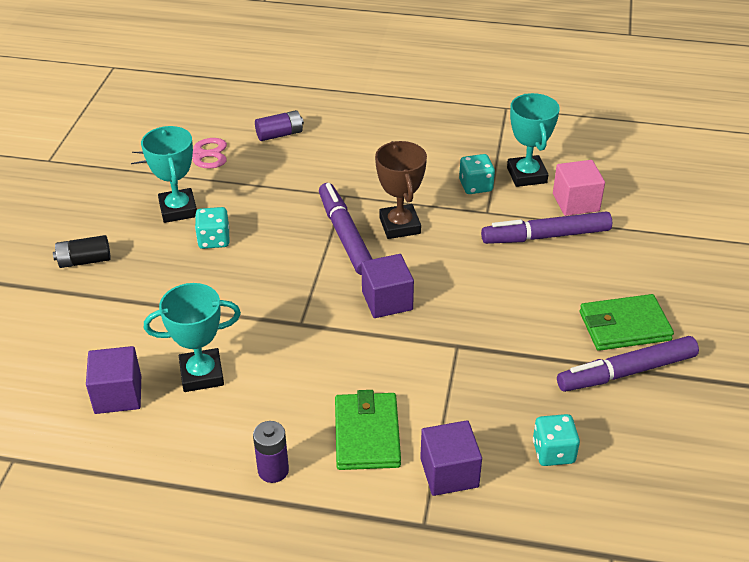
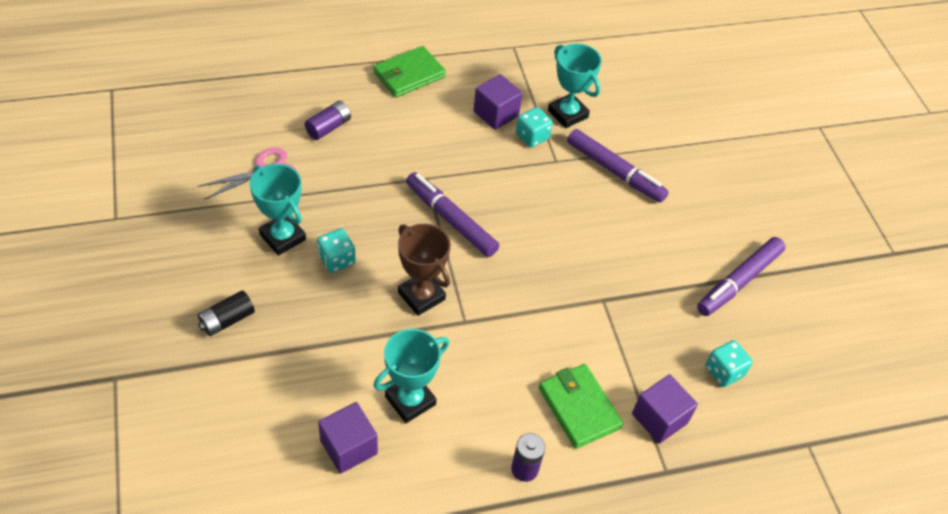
camera: 30 degrees left, 10 degrees up
purple cube [361,254,414,318] -> purple cube moved to [474,74,523,130]
brown trophy [375,141,427,239] -> brown trophy moved to [398,224,451,316]
purple marker [481,212,612,244] -> purple marker turned 105 degrees counterclockwise [567,129,669,203]
pink cube [553,160,605,216] -> none
green wallet [580,294,674,351] -> green wallet moved to [373,46,446,97]

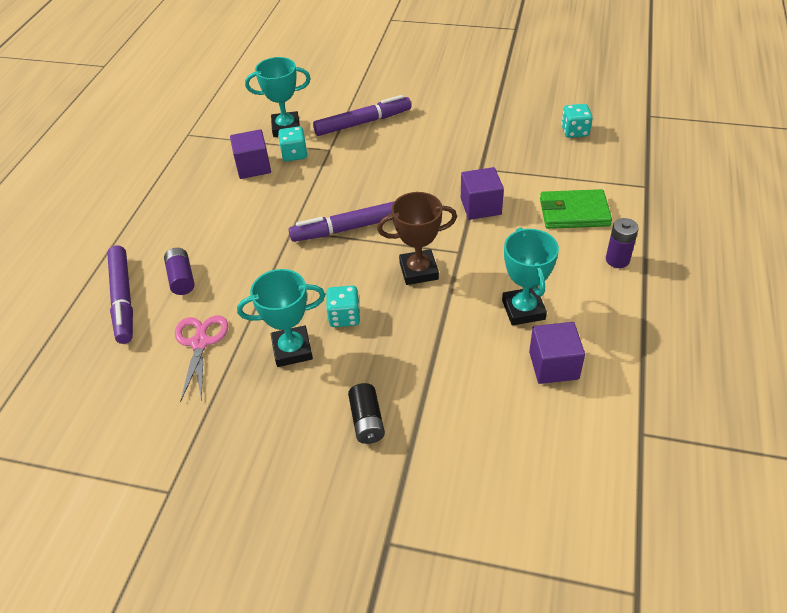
camera: 55 degrees left, 5 degrees down
green wallet [373,46,446,97] -> none
purple cube [632,374,698,444] -> purple cube moved to [461,167,504,220]
purple marker [697,237,785,316] -> purple marker moved to [107,245,133,344]

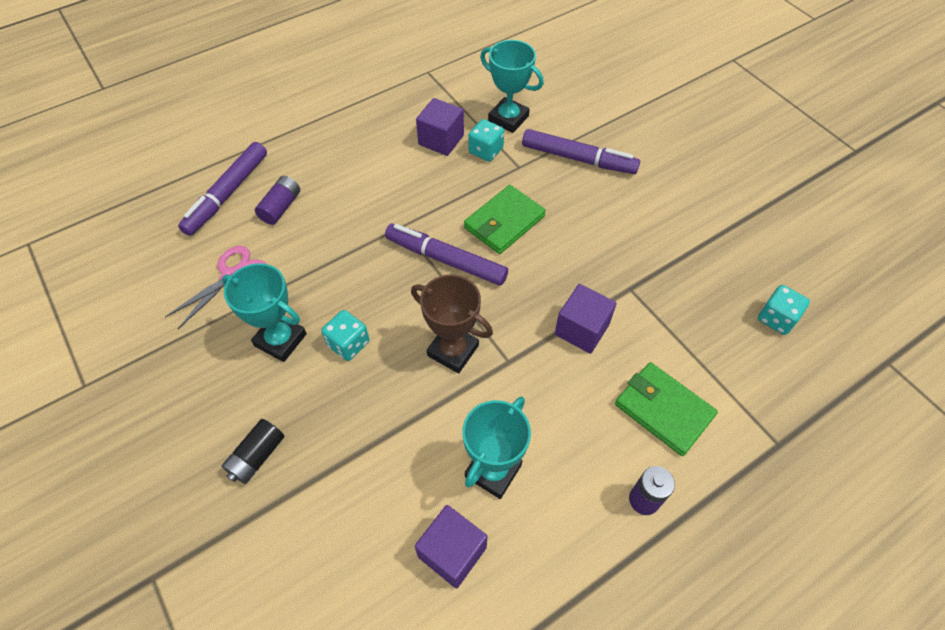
camera: 40 degrees right, 10 degrees up
none -> green wallet [464,185,546,254]

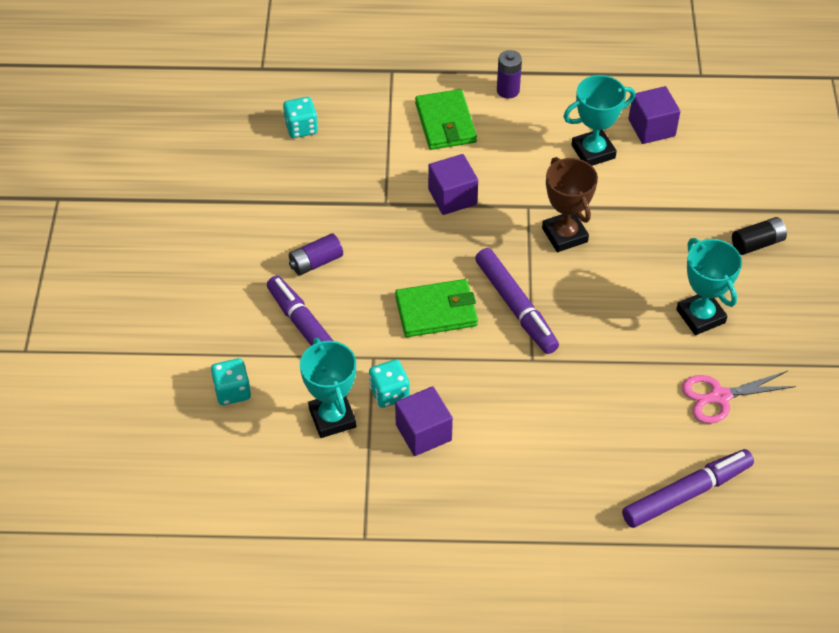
camera: 145 degrees left, 5 degrees down
purple battery [255,176,300,225] -> purple battery moved to [289,233,343,276]
turquoise dice [321,310,369,361] -> turquoise dice moved to [211,358,251,405]

